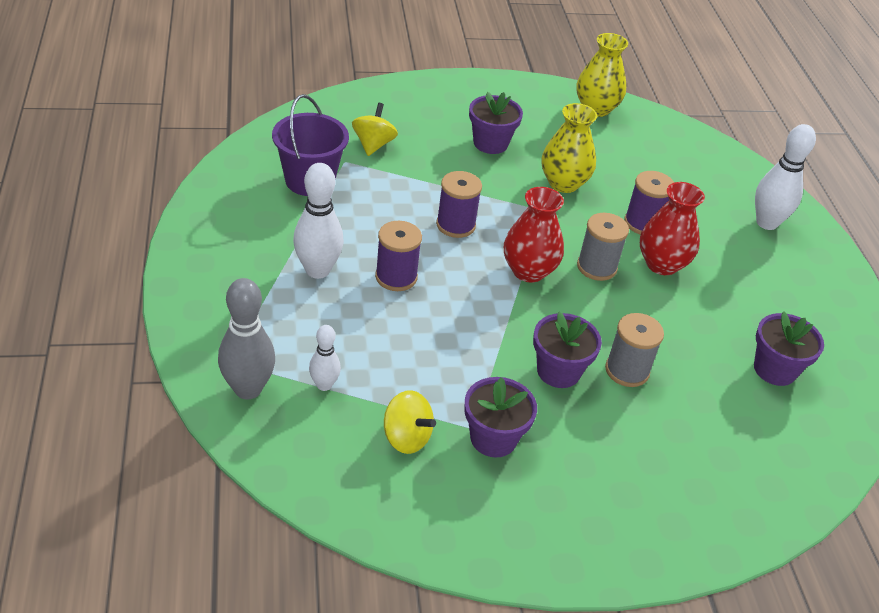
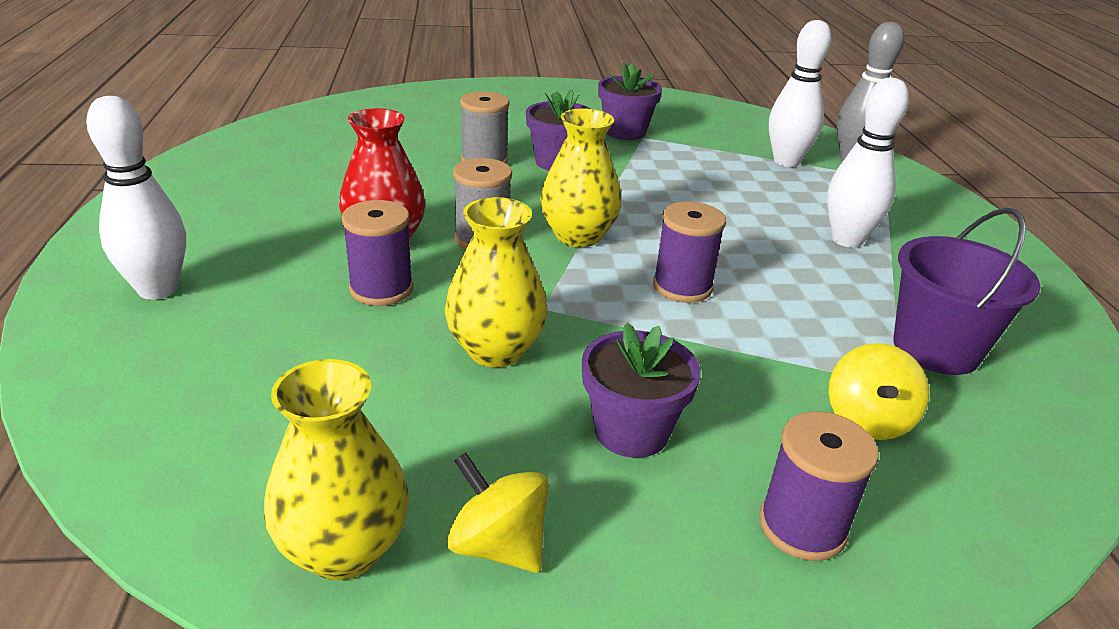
camera: 175 degrees left, 10 degrees down
white bowling pin [309,325,341,391] -> white bowling pin [769,20,832,167], size x1.75
purple spool [375,221,422,291] -> purple spool moved to [759,411,879,561]
yellow spinning top [384,390,436,454] -> yellow spinning top moved to [447,452,549,573]
red vase [504,187,564,283] -> yellow vase [540,108,622,247]
purple flower pot [754,311,824,386] -> none

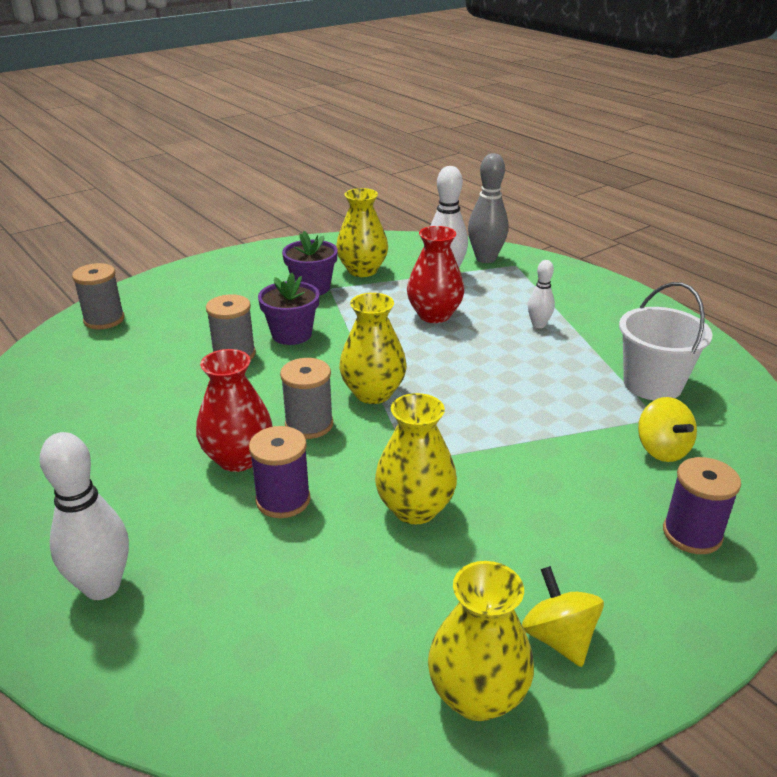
camera: 30 degrees left, 0 degrees up
yellow spinning top [447,452,549,573] -> yellow spinning top turned 60 degrees clockwise [522,566,604,667]
purple flower pot [582,323,701,458] -> none
purple spool [653,201,726,303] -> none
white bowling pin [827,77,909,248] -> white bowling pin [528,260,555,328], size x0.57
purple bucket [893,208,1041,375] -> white bucket [619,282,712,400]
none -> grey spool [72,263,125,329]
none -> yellow vase [336,188,388,277]
none -> red vase [407,226,465,323]

